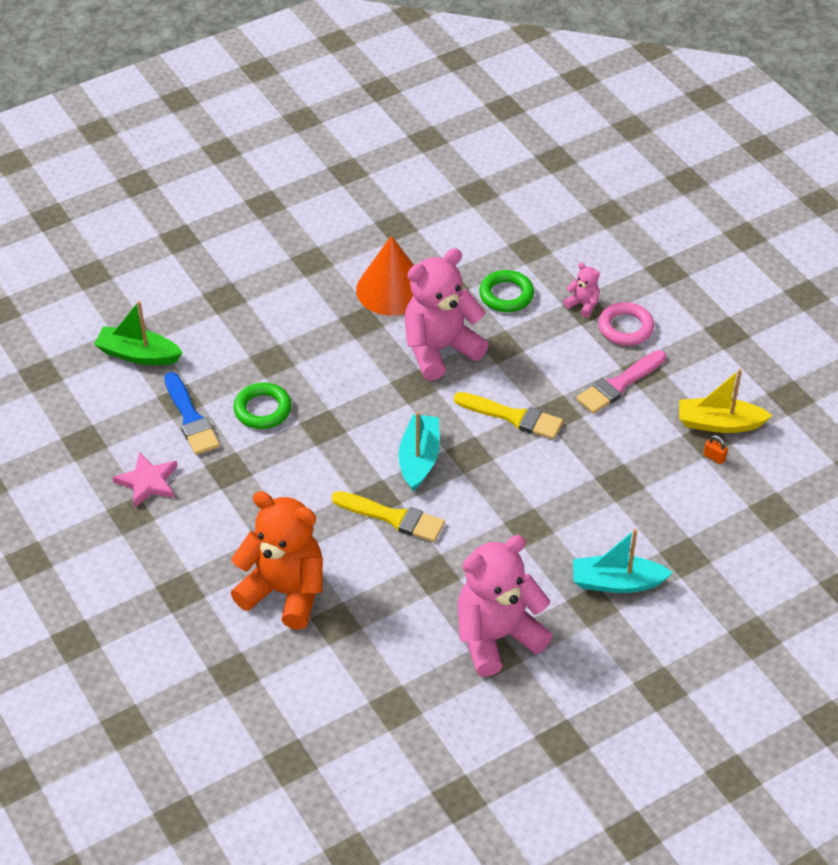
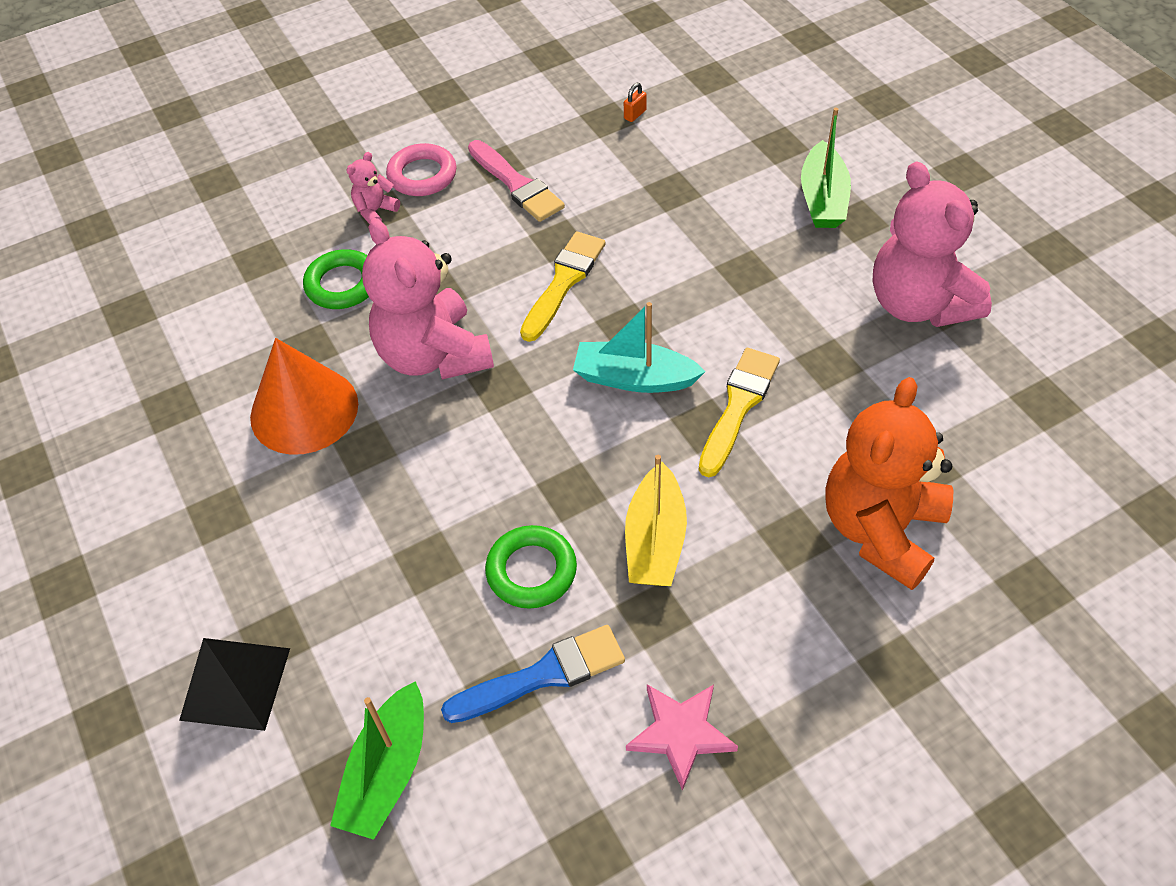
camera: 85 degrees left, 5 degrees up
turquoise boat [573,529,673,593] -> green boat [801,107,851,228]
yellow boat [679,369,773,433] -> yellow boat moved to [625,455,687,586]
none -> black pyramid [179,638,290,731]

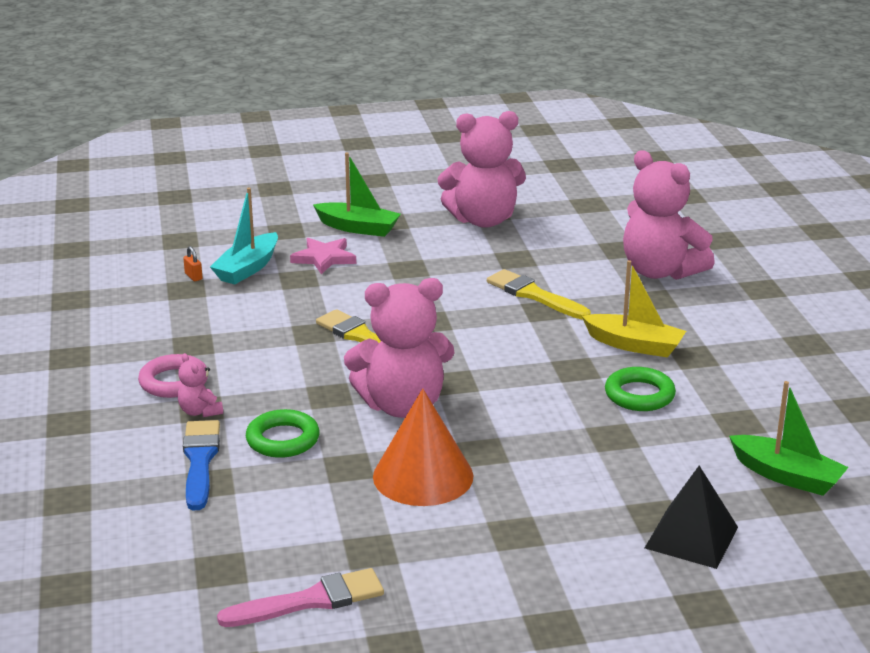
camera: 75 degrees left, 25 degrees down
blue brush [441,625,625,723] -> blue brush moved to [183,420,220,510]
pink brush [468,140,565,222] -> pink brush moved to [217,568,384,627]
turquoise boat [573,302,706,393] -> turquoise boat moved to [210,188,278,284]
pink star [626,684,738,791] -> pink star moved to [290,238,356,274]
orange teddy bear [825,377,953,590] -> pink teddy bear [623,150,715,280]

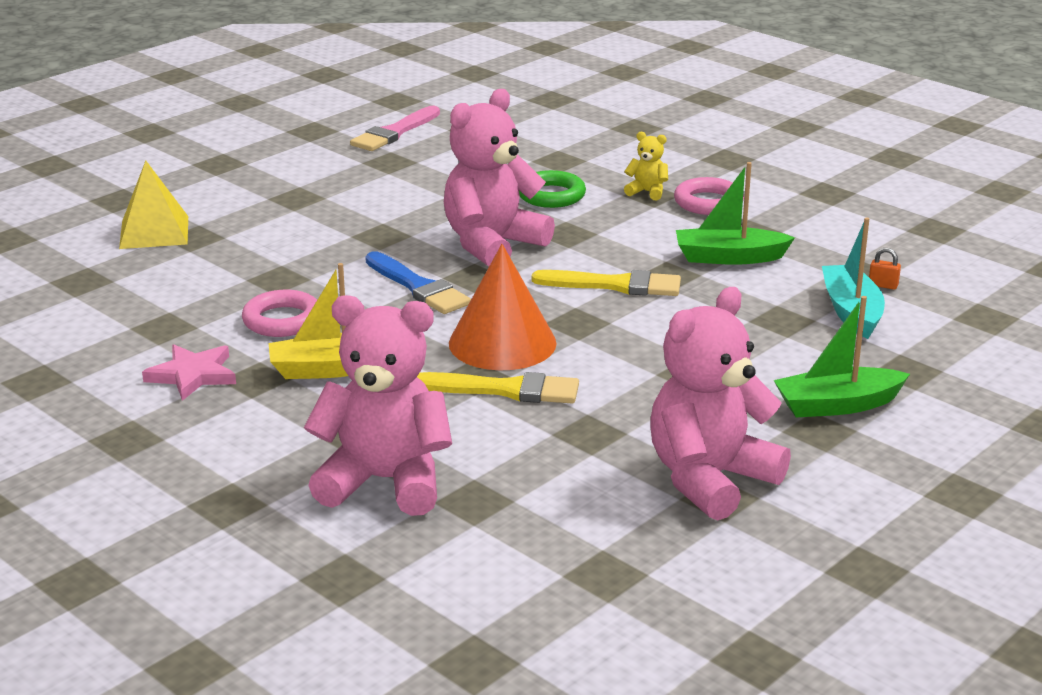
camera: 145 degrees right, 0 degrees up
pink teddy bear [178,353,223,417] -> yellow teddy bear [624,131,668,200]
blue brush [183,420,220,510] -> blue brush moved to [365,251,471,314]
pink star [290,238,356,274] -> pink star moved to [142,344,236,401]
orange cone [373,389,473,506] -> orange cone moved to [449,244,557,370]
green ring [605,367,676,411] -> pink ring [242,290,317,337]
black pyramid [645,466,738,569] -> yellow pyramid [119,161,188,249]
green boat [729,381,849,496] -> green boat moved to [676,162,795,265]

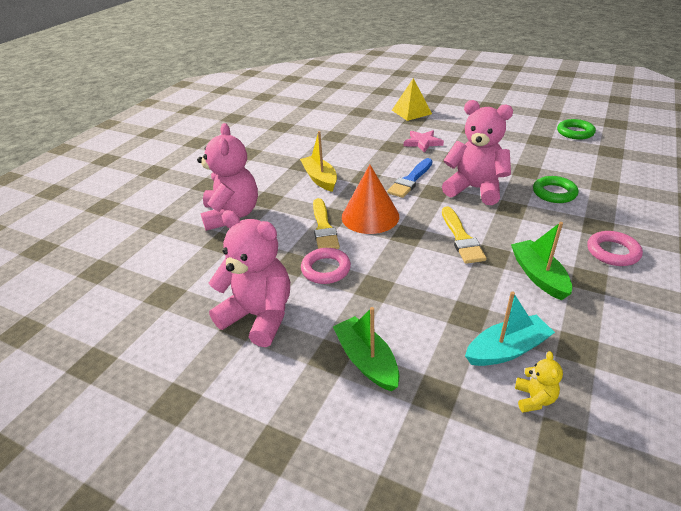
camera: 75 degrees right, 10 degrees up
pink star [142,344,236,401] -> pink star moved to [404,130,444,153]
pink ring [242,290,317,337] -> pink ring moved to [301,248,351,284]
pink brush [350,106,440,151] -> green ring [557,119,596,140]
yellow teddy bear [624,131,668,200] -> yellow teddy bear moved to [515,351,563,412]
orange padlock [869,248,901,290] -> none

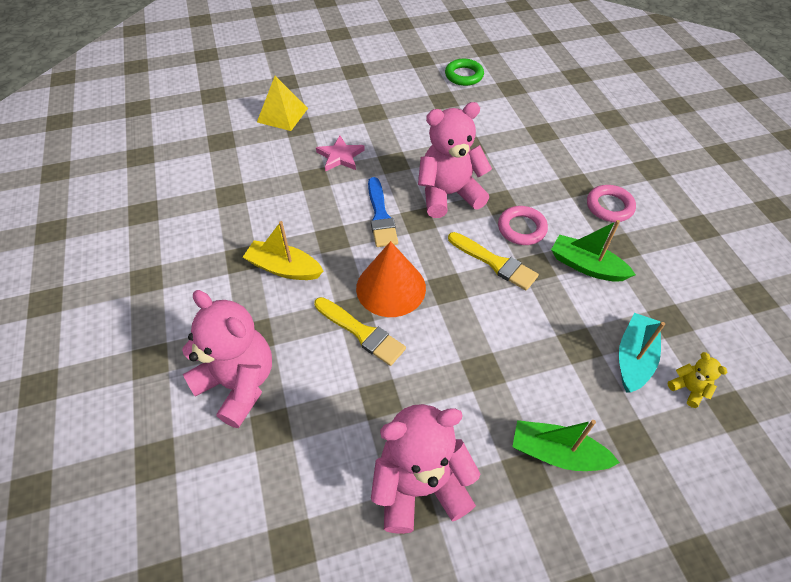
camera: 45 degrees left, 15 degrees up
pink ring [301,248,351,284] -> pink ring moved to [498,206,548,245]
green ring [533,176,578,203] -> none

